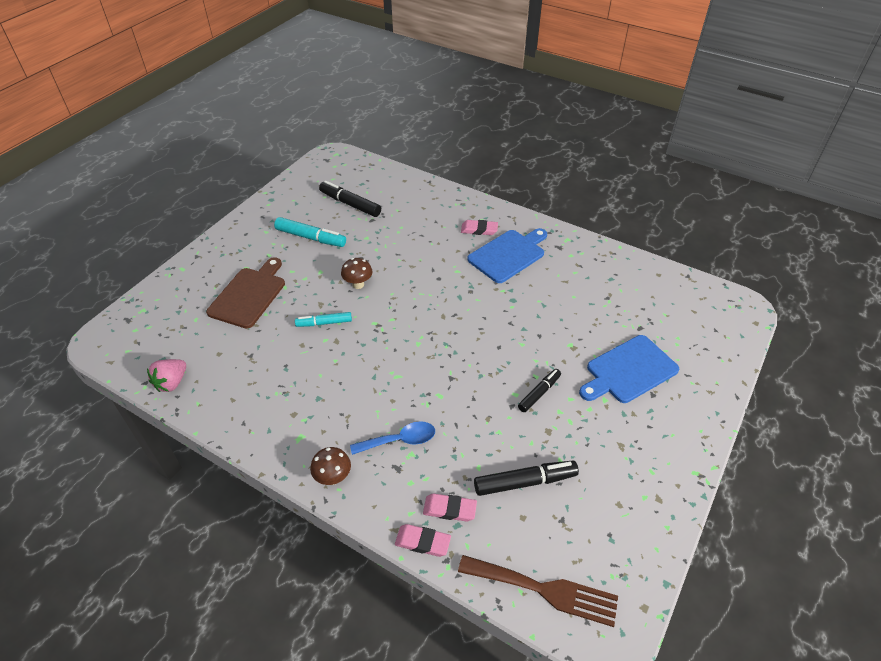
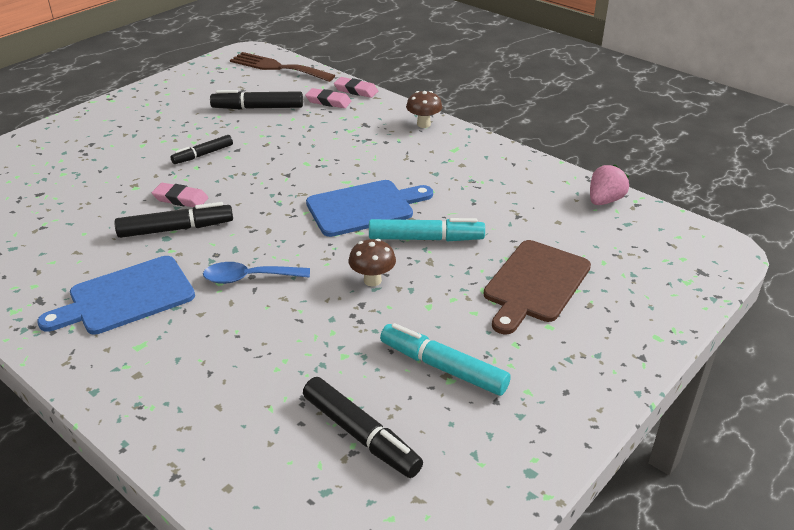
camera: 170 degrees left, 10 degrees down
turquoise marker [295,312,352,327] -> turquoise marker [369,218,485,241], size x1.54
blue spoon [350,421,435,455] -> blue spoon moved to [203,262,310,284]
pink eraser [461,220,498,235] -> pink eraser moved to [152,183,208,207]
blue cutting board [579,335,679,403] -> blue cutting board moved to [306,180,433,237]
none -> black marker [114,202,233,238]

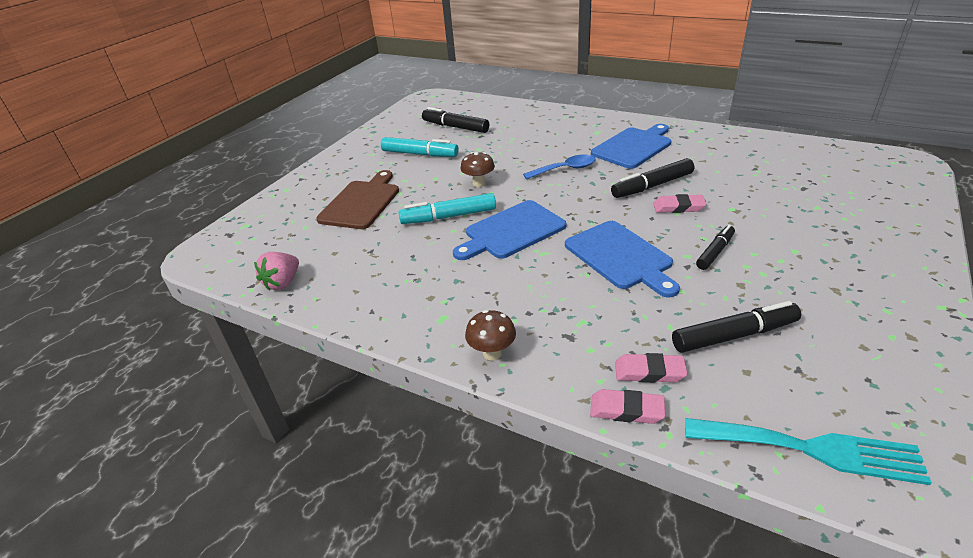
camera: 170 degrees right, 0 degrees up
brown fork [230,52,335,82] -> turquoise fork [685,418,932,485]
none -> blue cutting board [565,221,680,297]

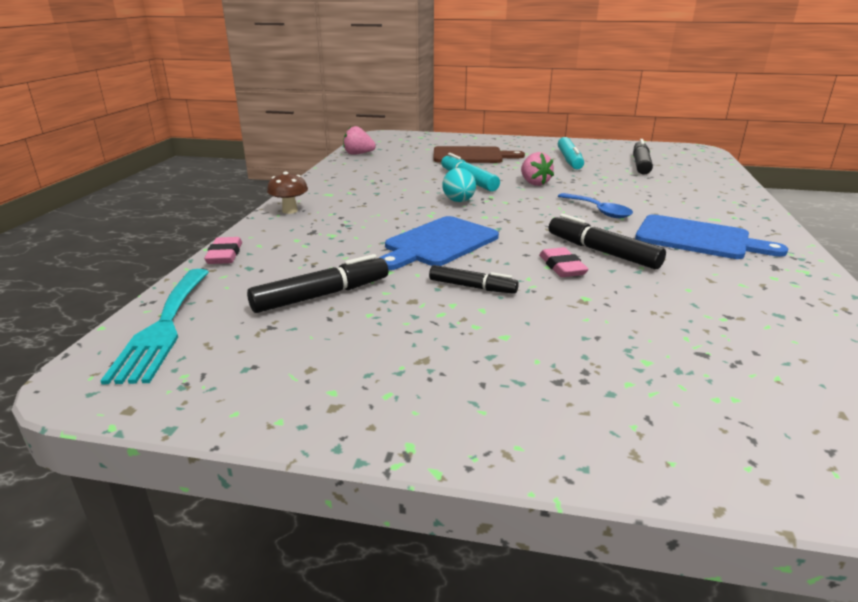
camera: 70 degrees right, 10 degrees down
blue cutting board [453,200,566,260] -> turquoise egg [442,168,476,202]
brown mushroom [460,152,495,187] -> pink strawberry [521,152,554,186]
pink eraser [615,353,687,383] -> none
black marker [672,301,801,353] -> black marker turned 90 degrees counterclockwise [247,254,388,313]

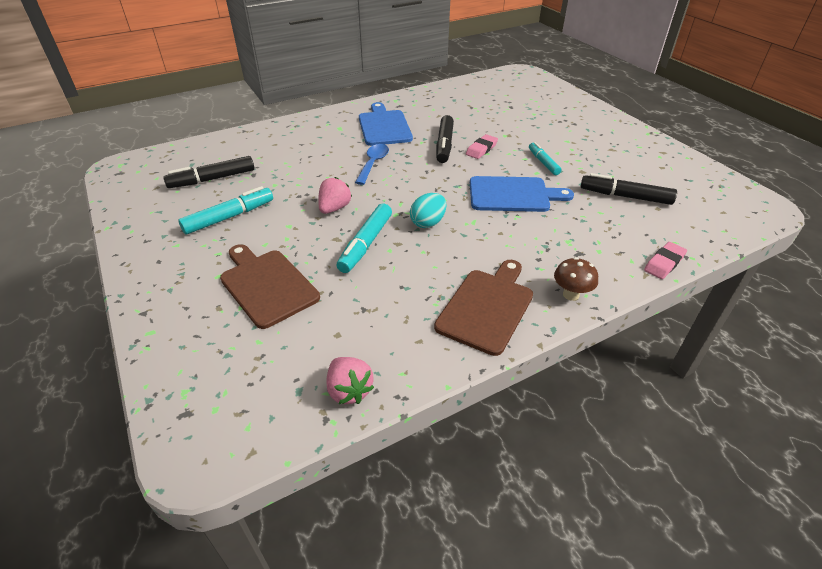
camera: 130 degrees left, 15 degrees up
turquoise fork [100,269,209,384] -> none
black marker [429,265,519,294] -> turquoise marker [529,142,562,175]
none -> brown cutting board [434,260,533,356]

